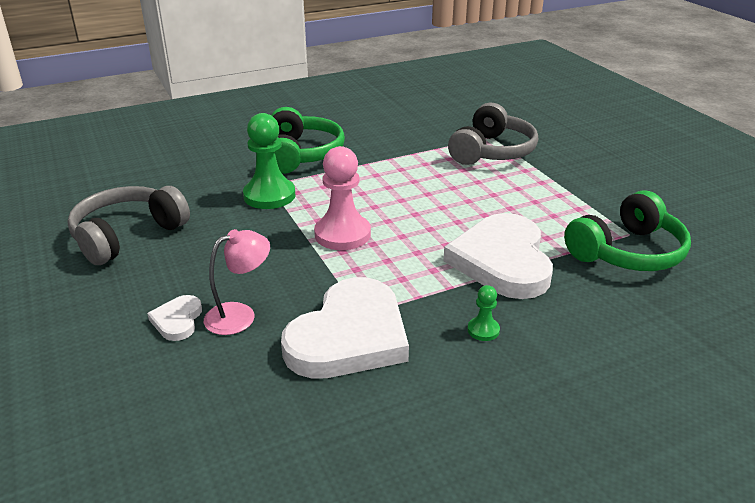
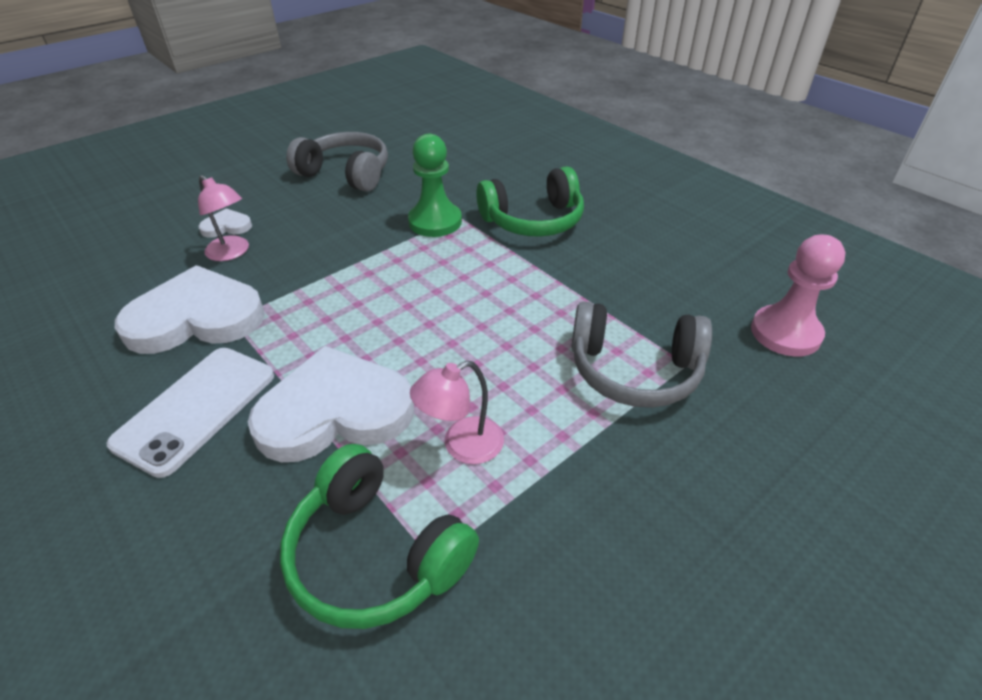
camera: 75 degrees right, 10 degrees up
white heart [281,277,409,379] -> white heart turned 150 degrees clockwise [115,265,265,354]
pink pawn [314,146,371,250] -> pink pawn moved to [751,235,845,357]
green pawn [468,285,500,341] -> white phone [106,348,274,478]
none -> pink lamp [410,361,504,464]

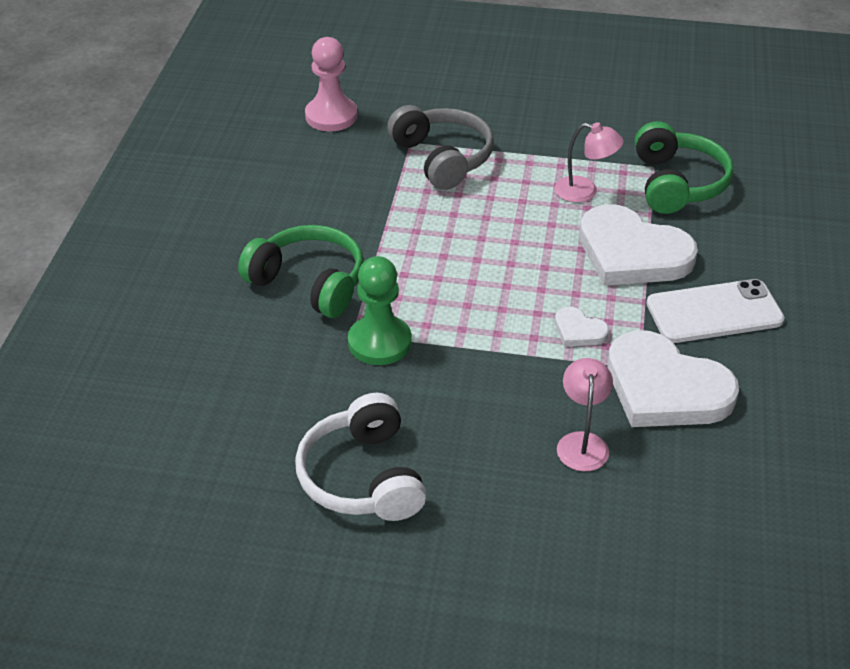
camera: 130 degrees left, 0 degrees up
white heart [199,208,252,238] -> white heart moved to [555,307,609,346]
grey headphones [286,132,388,192] -> white headphones [295,393,426,521]

